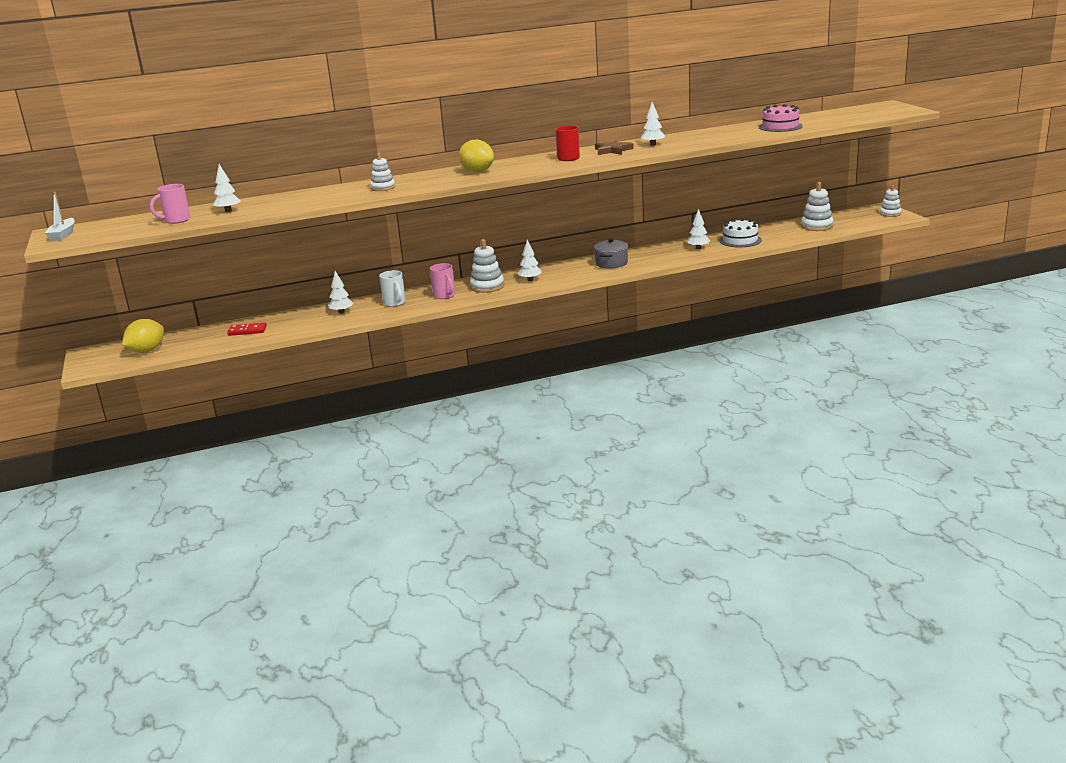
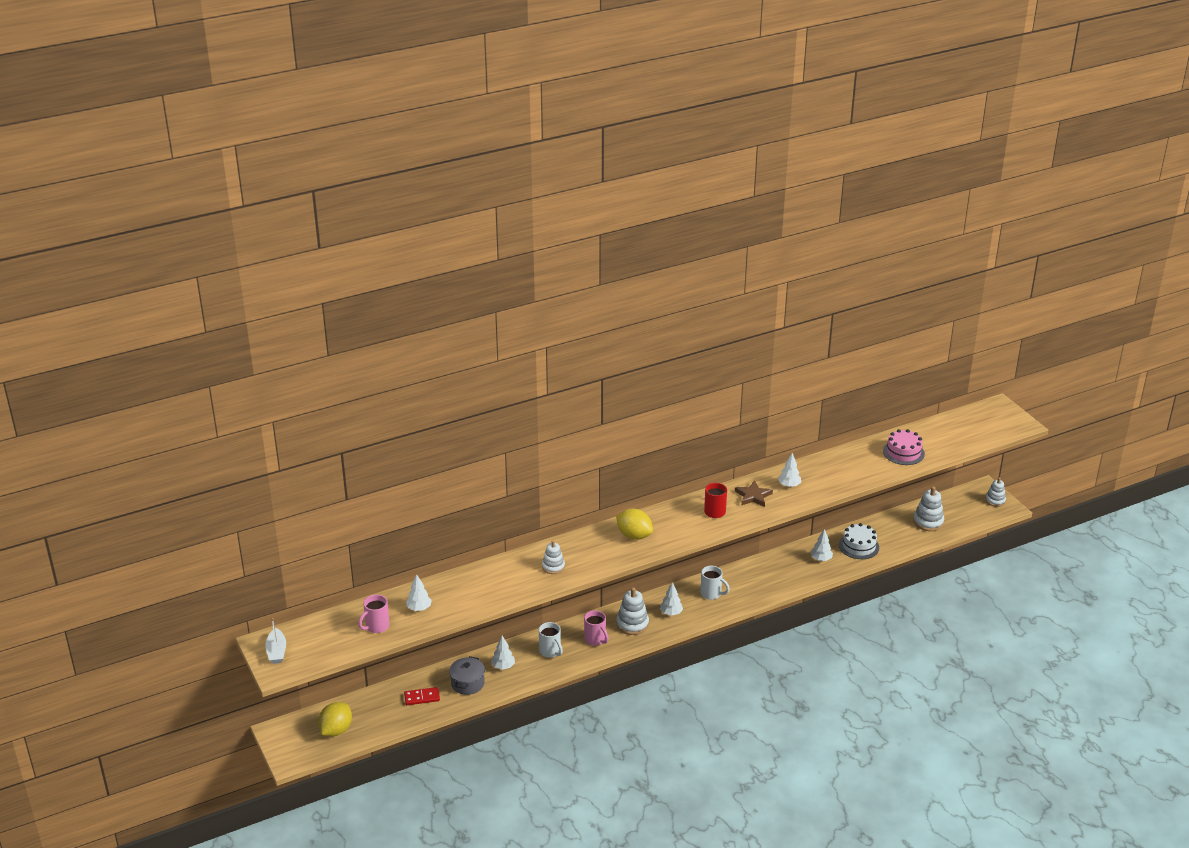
camera: 10 degrees left, 10 degrees up
grey pot [594,238,628,268] -> grey pot moved to [449,656,485,695]
none -> white mug [701,566,730,600]

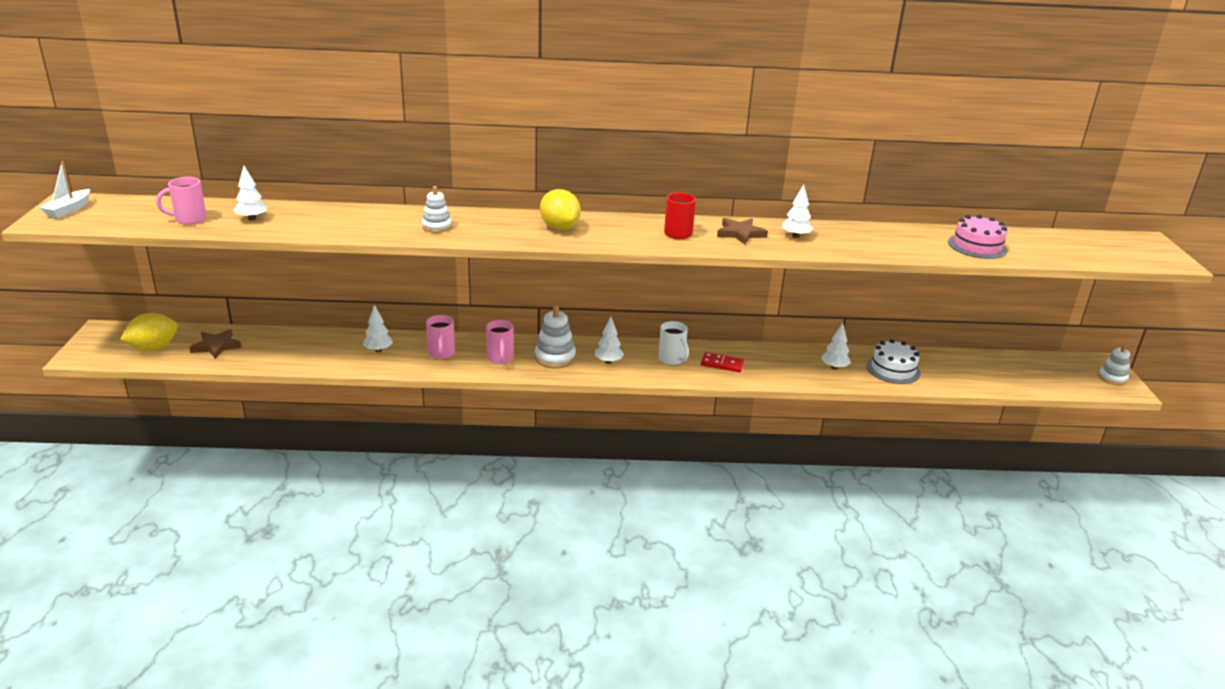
camera: 25 degrees right, 5 degrees down
red domino [404,687,440,705] -> red domino moved to [701,352,744,372]
grey pot [449,656,485,695] -> none
white mug [539,622,563,658] -> pink mug [426,315,455,359]
white stacking toy [913,486,944,531] -> none
none -> brown star [189,329,242,359]

